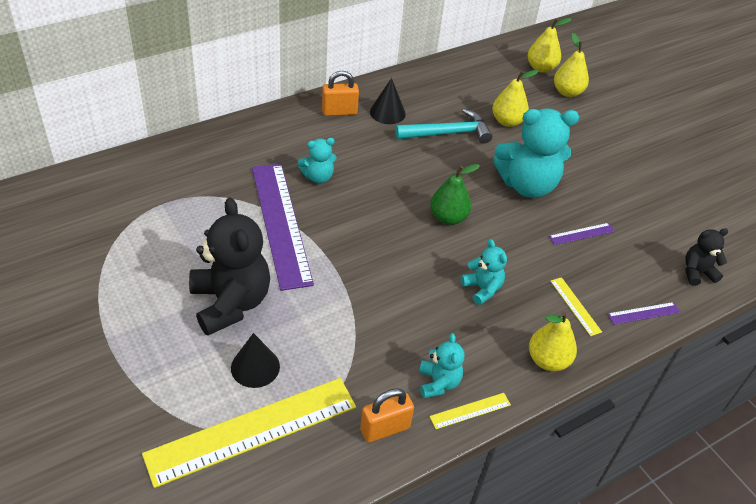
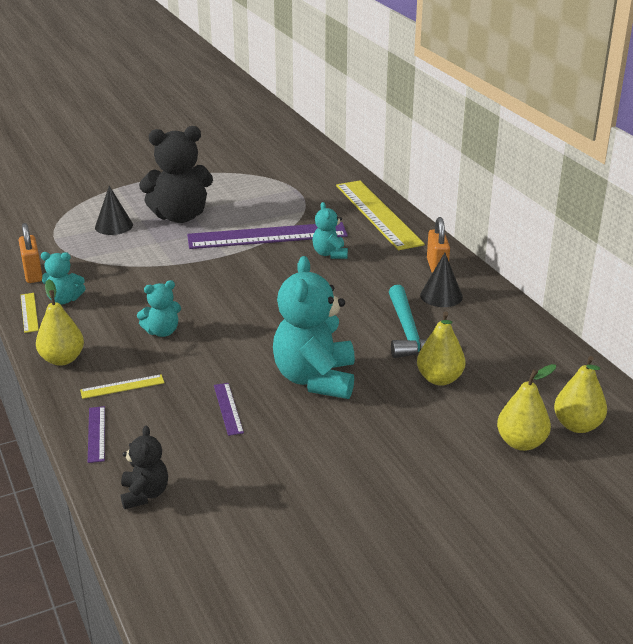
camera: 100 degrees right, 15 degrees down
yellow ruler [142,378,356,488] -> yellow ruler moved to [336,180,425,250]
green pear [430,164,480,225] -> none

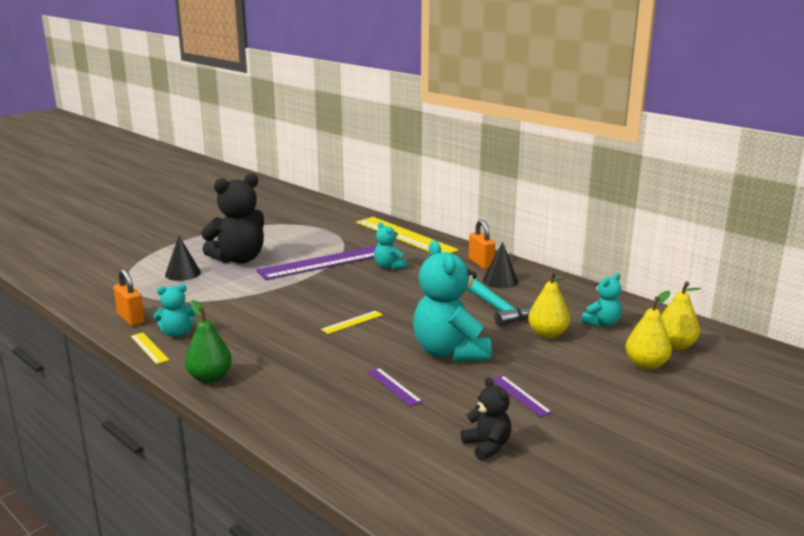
camera: 20 degrees left, 10 degrees down
yellow pear [36,279,84,366] -> green pear [185,300,232,383]
yellow ruler [80,374,165,399] -> yellow ruler moved to [321,311,383,334]
purple ruler [88,406,105,463] -> purple ruler moved to [492,376,552,417]
black teddy bear [121,425,168,509] -> black teddy bear moved to [461,377,511,461]
turquoise teddy bear [137,280,181,337] -> turquoise teddy bear moved to [581,273,622,327]

